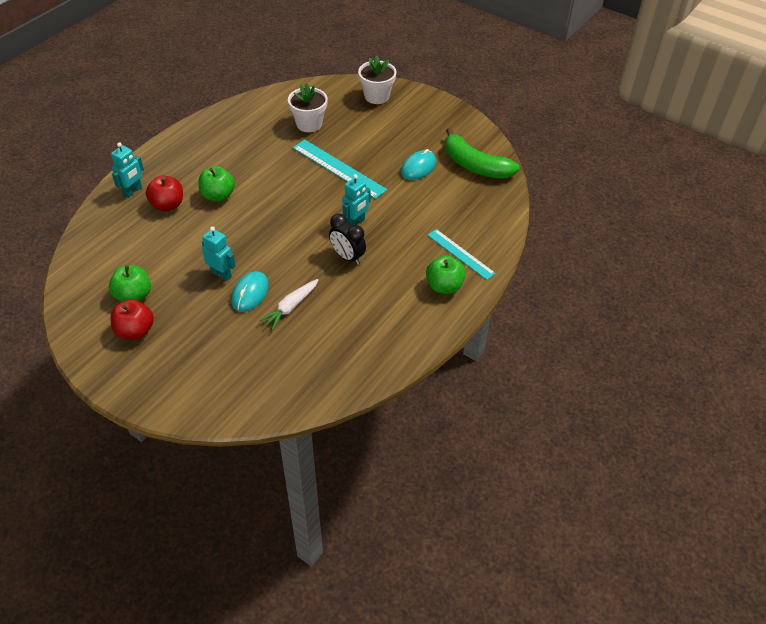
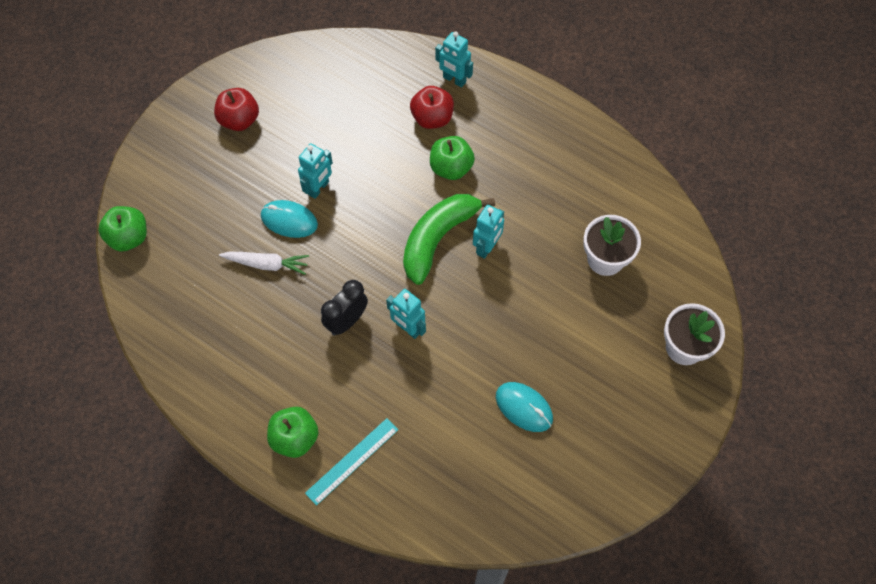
camera: 90 degrees right, 15 degrees up
green apple [109,265,151,302] -> green apple moved to [98,206,147,252]
white carrot [259,279,318,330] -> white carrot turned 150 degrees clockwise [219,252,309,275]
turquoise ruler [293,140,387,199] -> none
green banana [445,128,520,179] -> green banana moved to [403,194,495,285]
none -> turquoise robot [473,205,504,259]

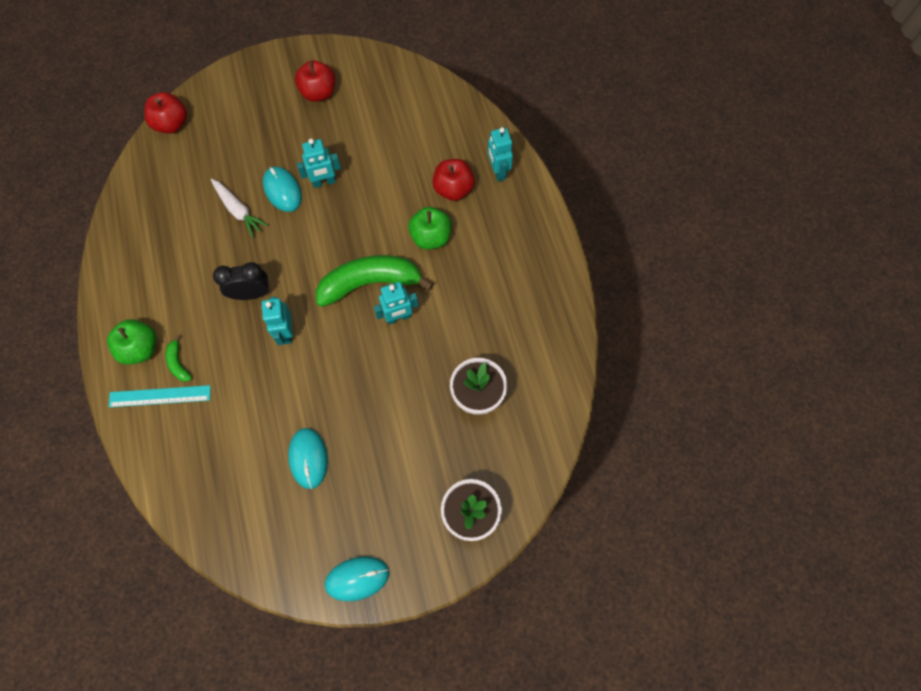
camera: 40 degrees right, 5 degrees up
green apple [98,206,147,252] -> red apple [144,92,187,134]
none -> green banana [165,335,192,382]
none -> turquoise mouse [325,557,389,601]

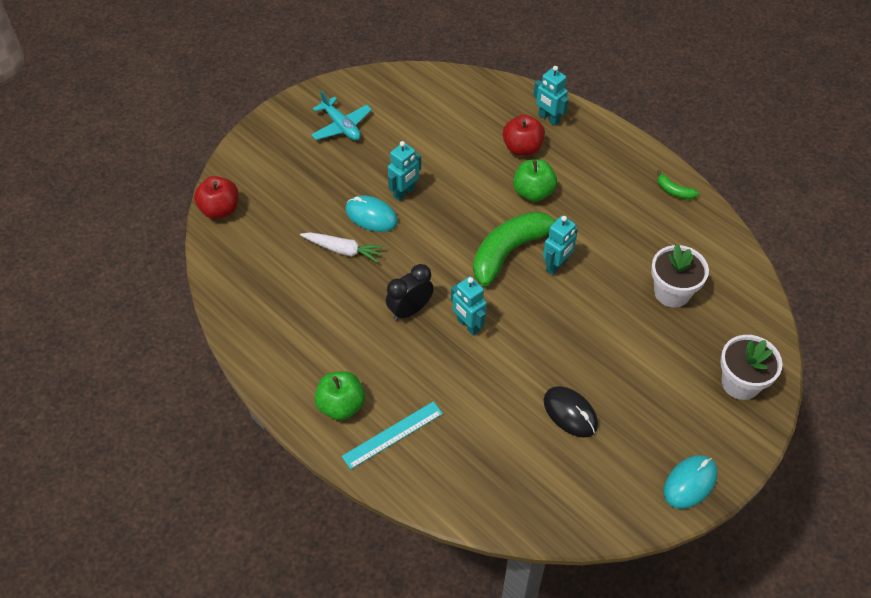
camera: 30 degrees left, 15 degrees down
green banana [165,335,192,382] -> green banana moved to [657,170,699,199]
turquoise mouse [288,428,328,489] -> black mouse [543,386,598,438]
red apple [295,60,336,102] -> turquoise plane [311,90,372,140]

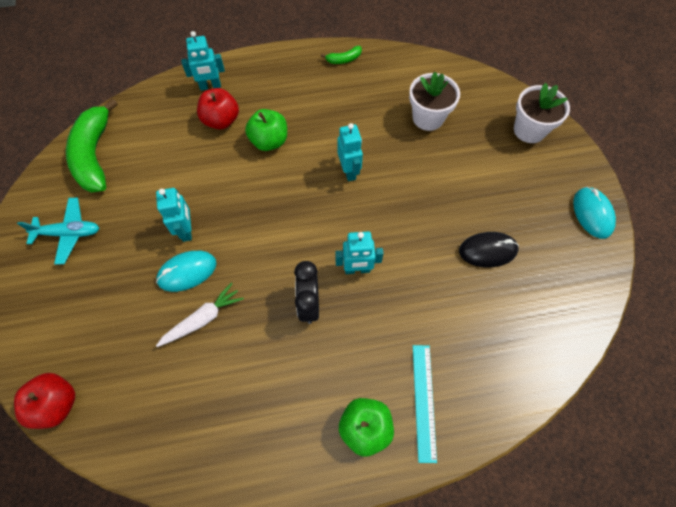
camera: 55 degrees left, 10 degrees up
green banana [473,212,557,286] -> green banana moved to [66,99,118,193]

